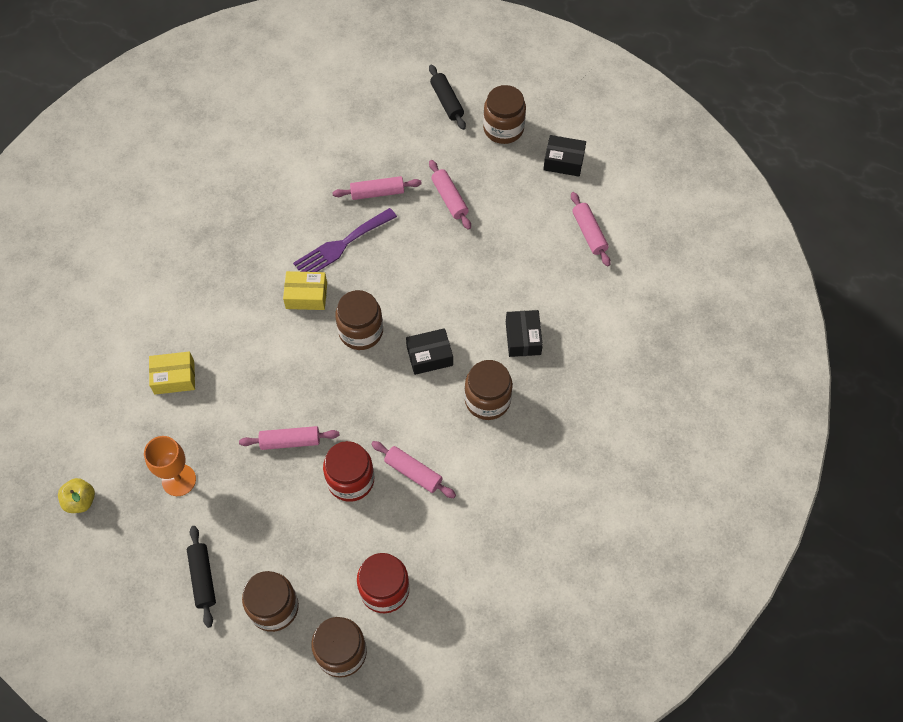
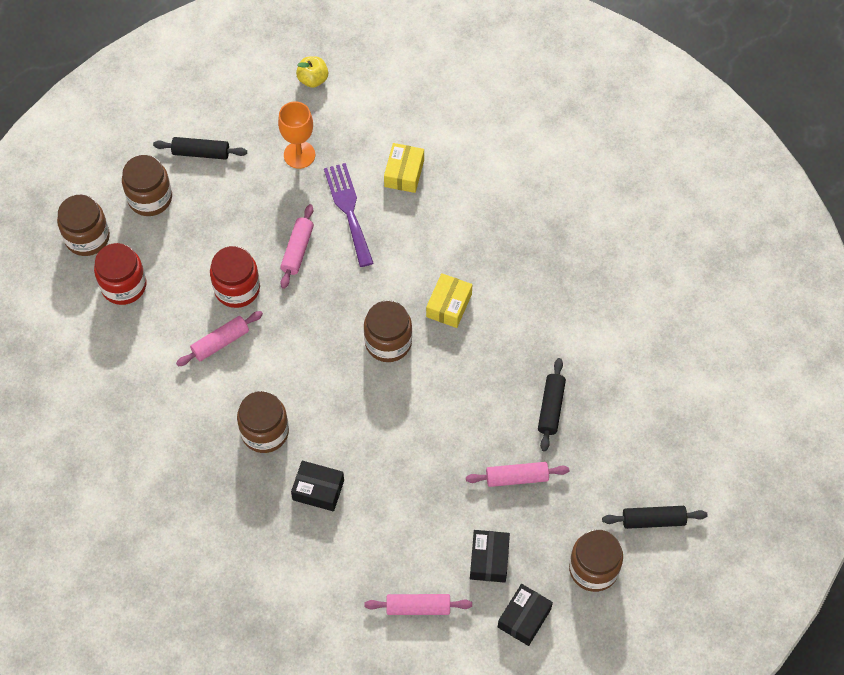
camera: 110 degrees right, 0 degrees up
purple fork [293,208,397,272] -> purple fork moved to [324,163,373,267]
pink rolling pin [332,176,422,200] -> black rolling pin [538,358,566,452]
black box [406,328,453,375] -> black box moved to [470,530,510,583]

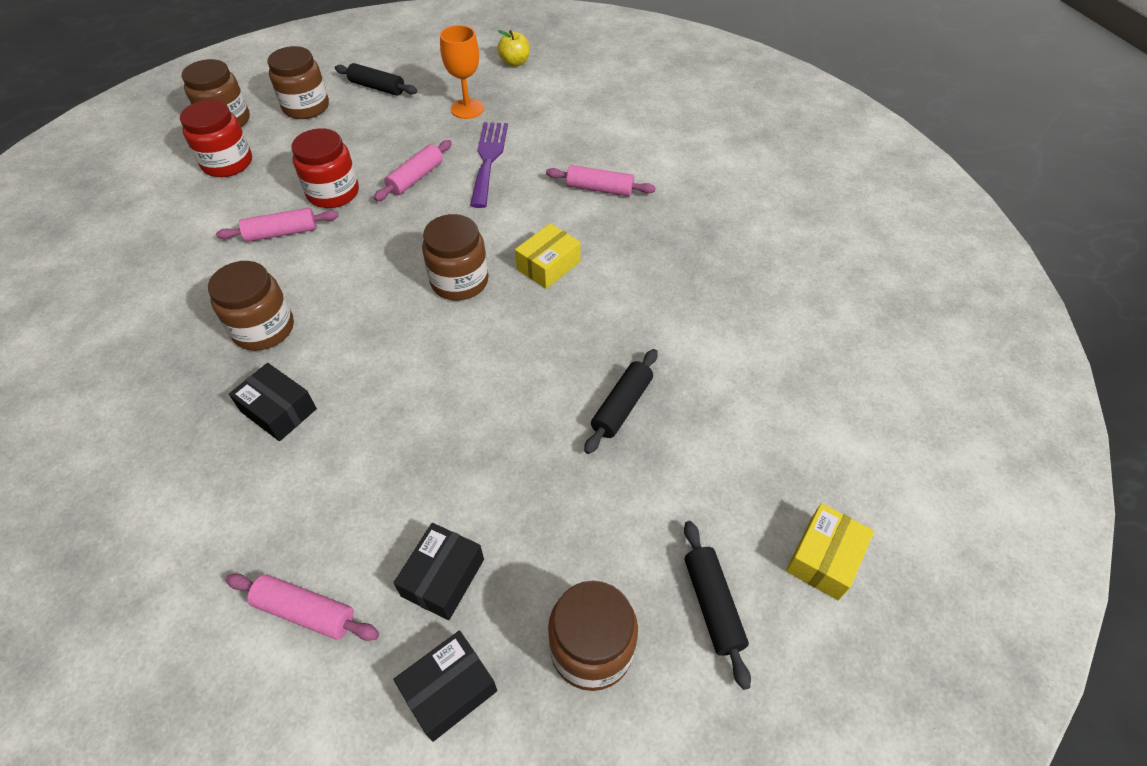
camera: 20 degrees right, 10 degrees down
yellow box [384,143,424,193] -> yellow box moved to [786,503,874,601]
pink rolling pin [466,462,569,487] -> pink rolling pin moved to [546,165,656,196]
black rolling pin [602,506,708,529] -> black rolling pin turned 60 degrees clockwise [684,521,751,690]

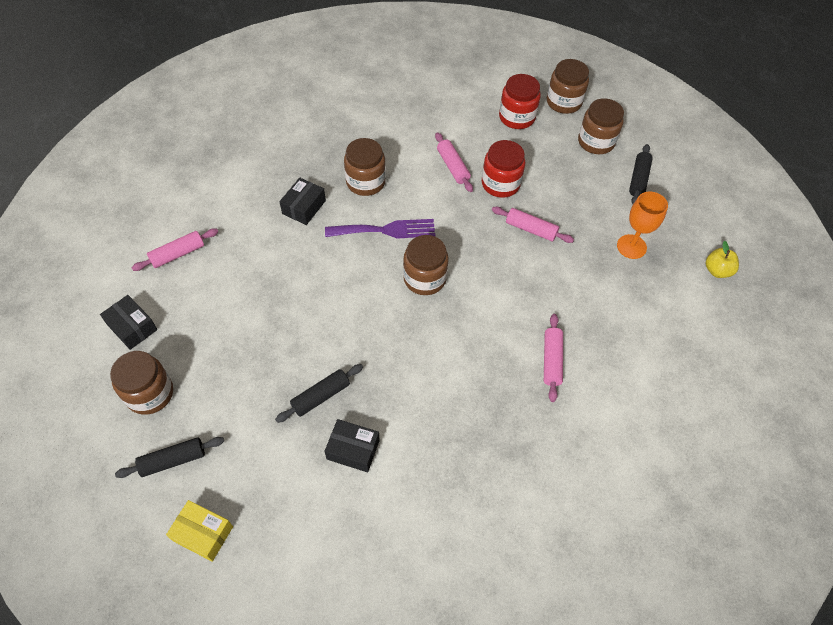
camera: 80 degrees right, 5 degrees up
pink rolling pin [225,574,379,641] -> pink rolling pin turned 45 degrees clockwise [132,228,218,271]
black box [394,523,484,620] -> black box moved to [325,419,380,472]
purple fork [470,122,508,208] -> purple fork moved to [325,219,435,238]
yellow box [515,223,581,289] -> none
black rolling pin [584,349,658,454] -> black rolling pin turned 60 degrees counterclockwise [275,364,363,423]

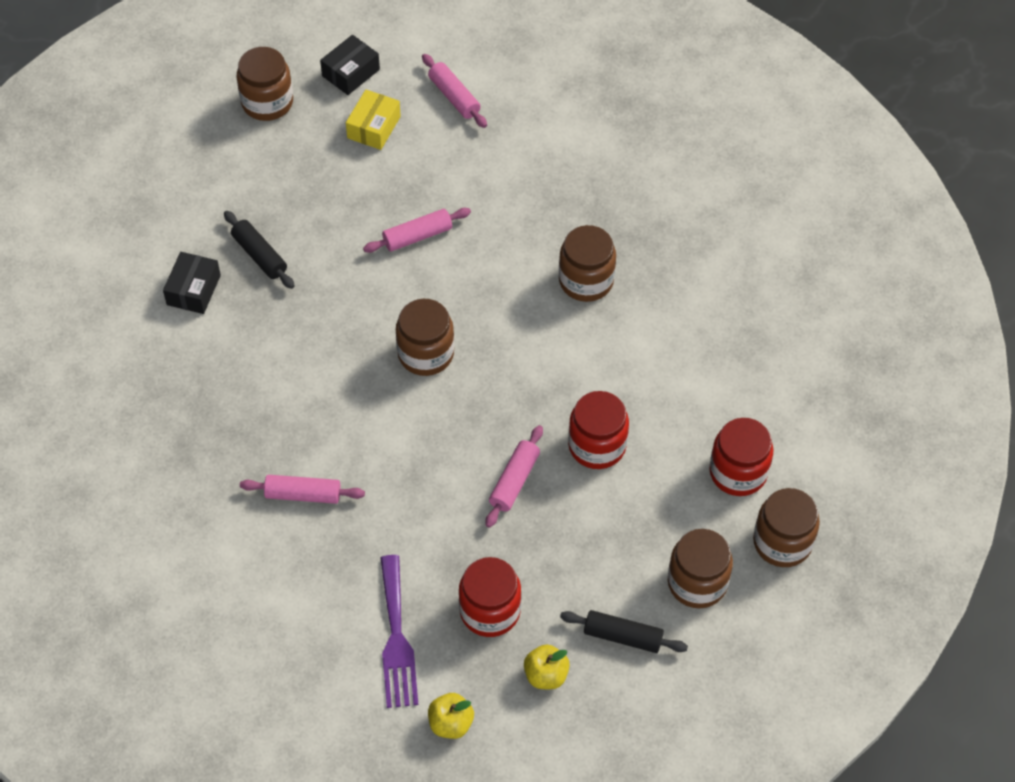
camera: 90 degrees right, 0 degrees up
black rolling pin [115,437,224,478] -> none
yellow box [166,500,233,562] -> yellow box moved to [346,90,401,150]
black box [279,178,326,225] -> none
purple fork [325,219,435,238] -> purple fork moved to [380,555,418,708]
pink rolling pin [435,132,473,192] -> pink rolling pin moved to [363,208,471,253]
orange goblet [617,191,668,259] -> red jar [459,557,521,637]
none -> yellow apple [524,644,570,689]

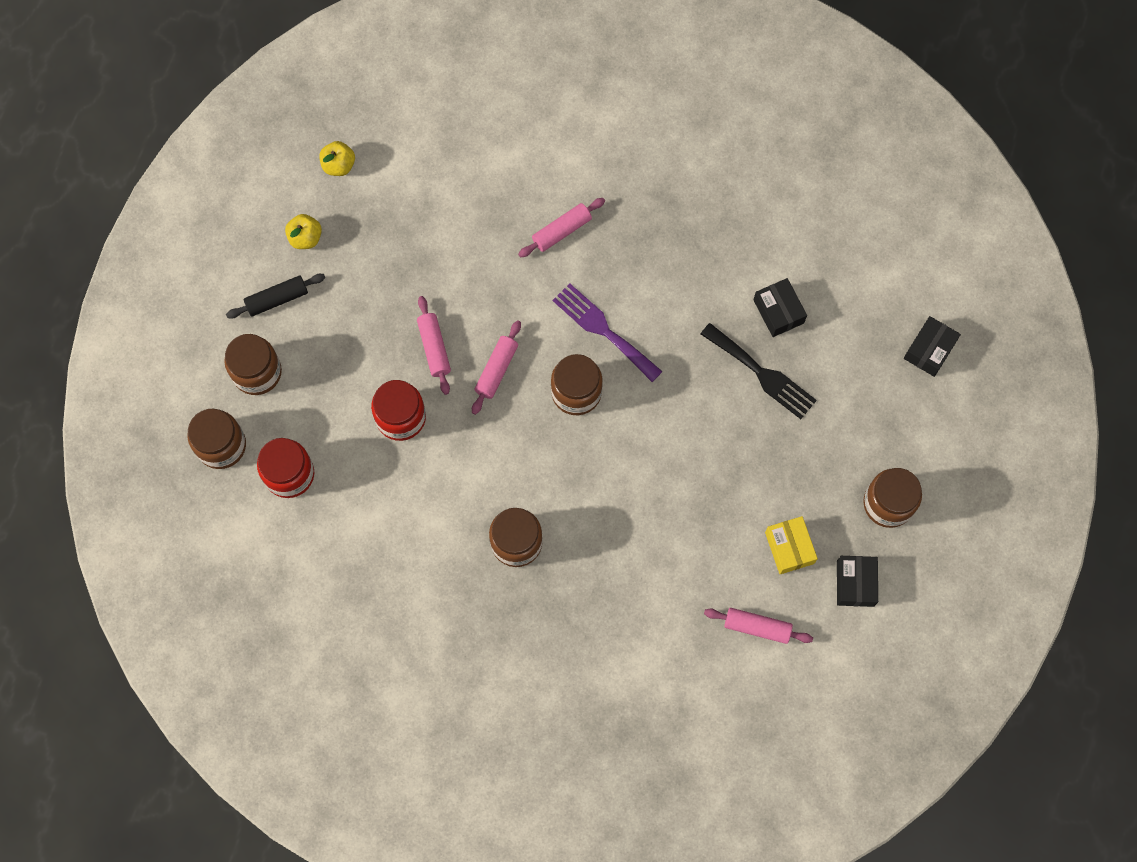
camera: 140 degrees right, 15 degrees up
black rolling pin [224,211,295,289] -> black fork [701,323,817,419]
pink rolling pin [363,208,471,253] -> pink rolling pin moved to [472,320,521,415]
purple fork [380,555,418,708] -> purple fork moved to [553,283,663,382]
red jar [459,557,521,637] -> none
none -> black box [904,316,961,377]

